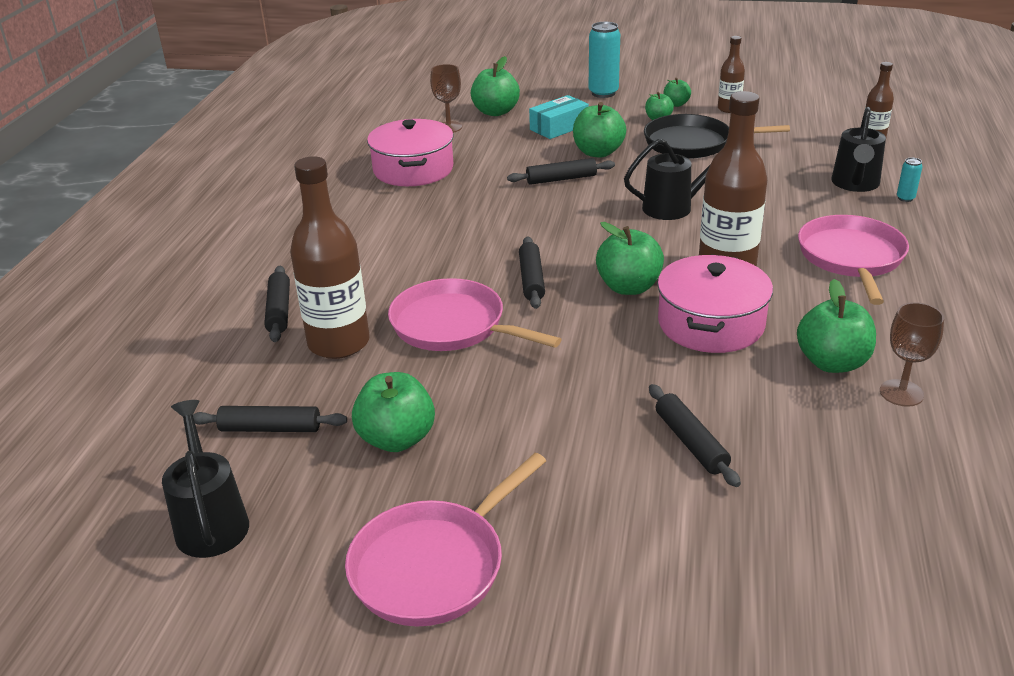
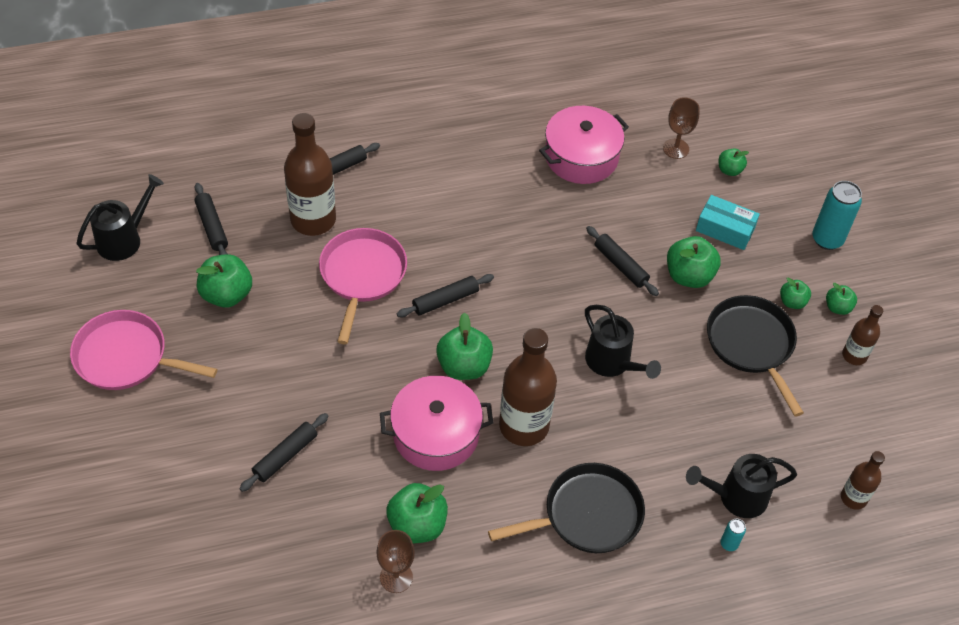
camera: 60 degrees right, 20 degrees up
green apple [471,56,520,116] -> green apple [719,149,749,176], size x0.57
pink pan [798,215,909,305] -> black pan [488,463,645,553]

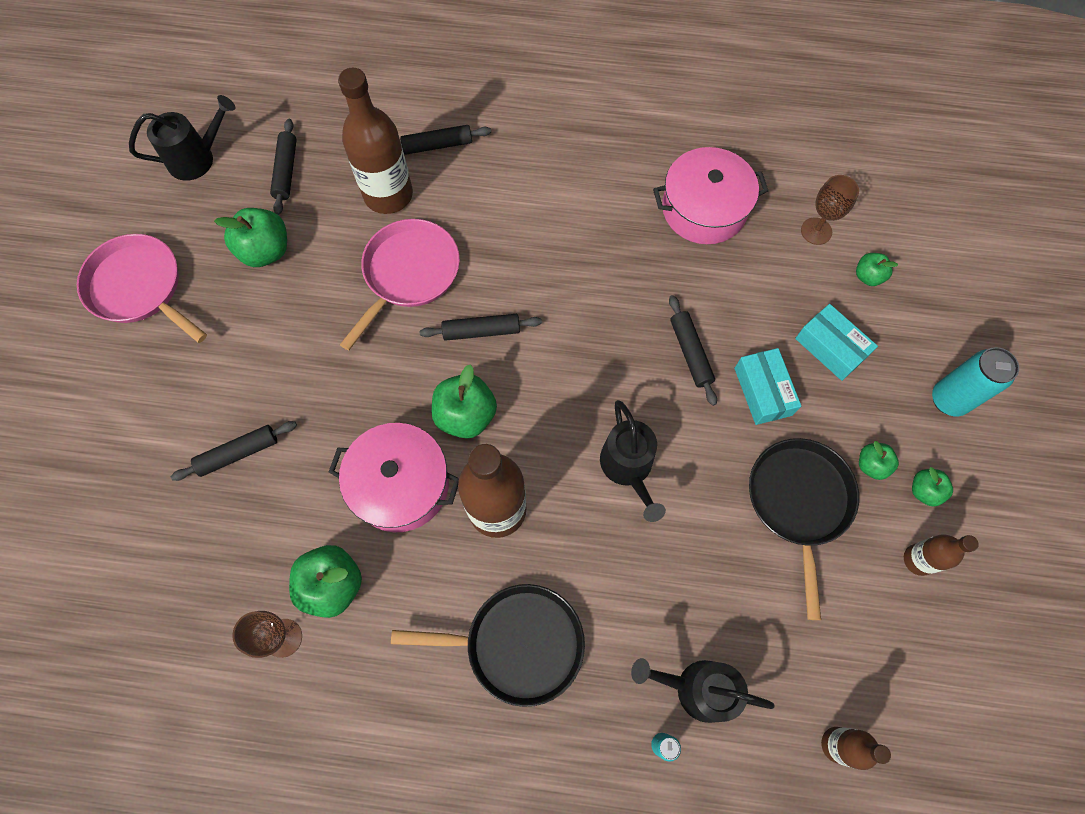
camera: 25 degrees right, 15 degrees up
green apple [667,236,721,288] -> turquoise box [734,348,801,425]

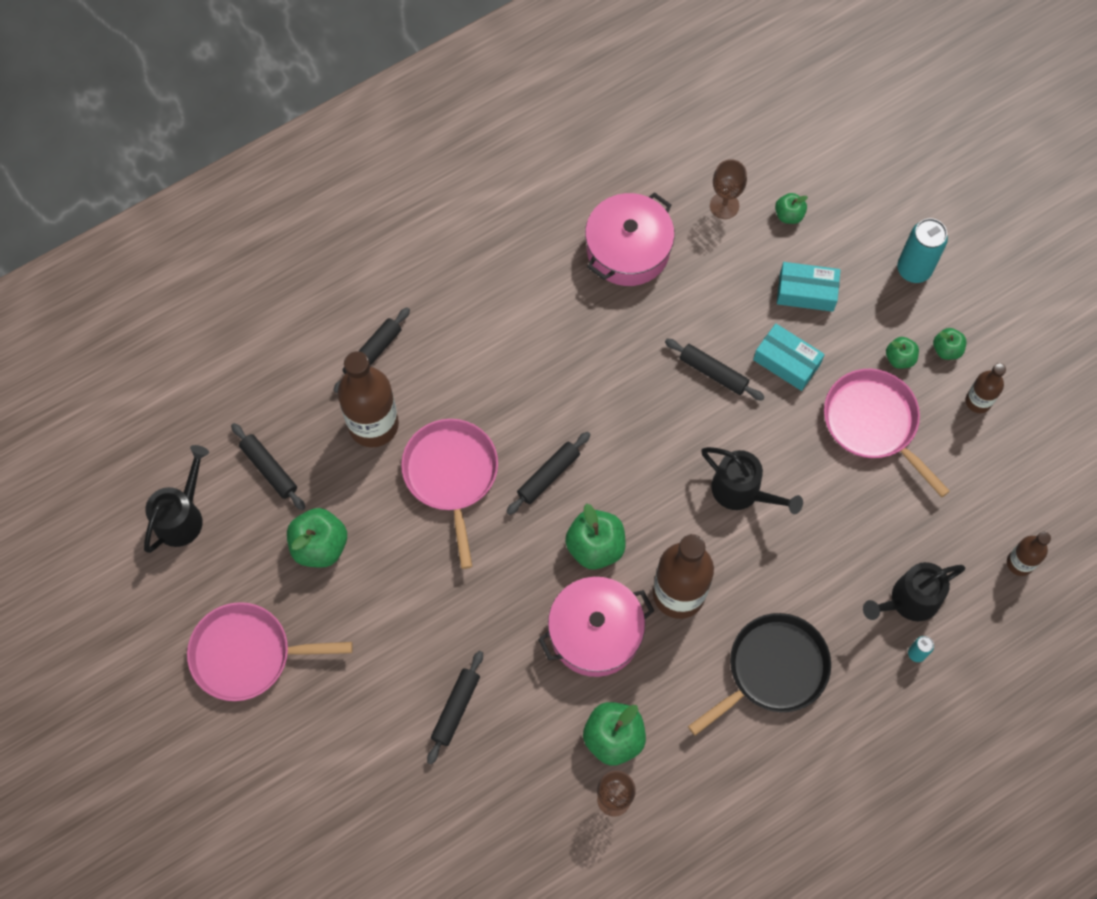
camera: 40 degrees left, 0 degrees up
black pan [749,438,859,620] -> pink pan [824,369,950,498]

